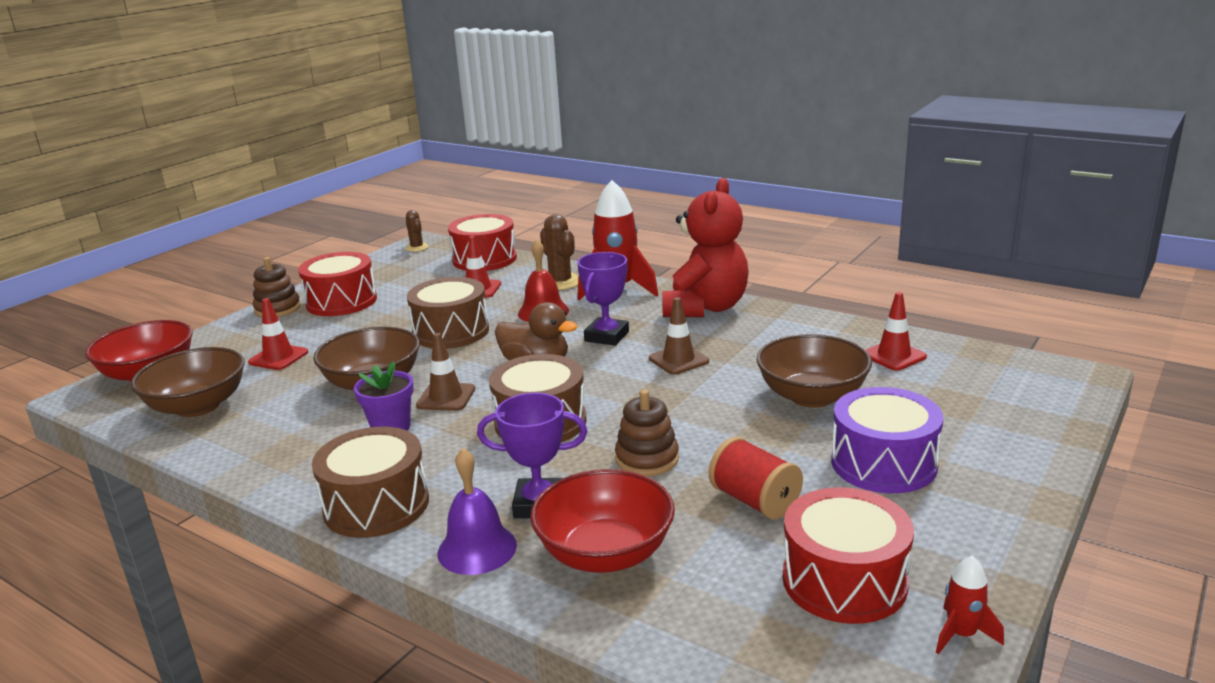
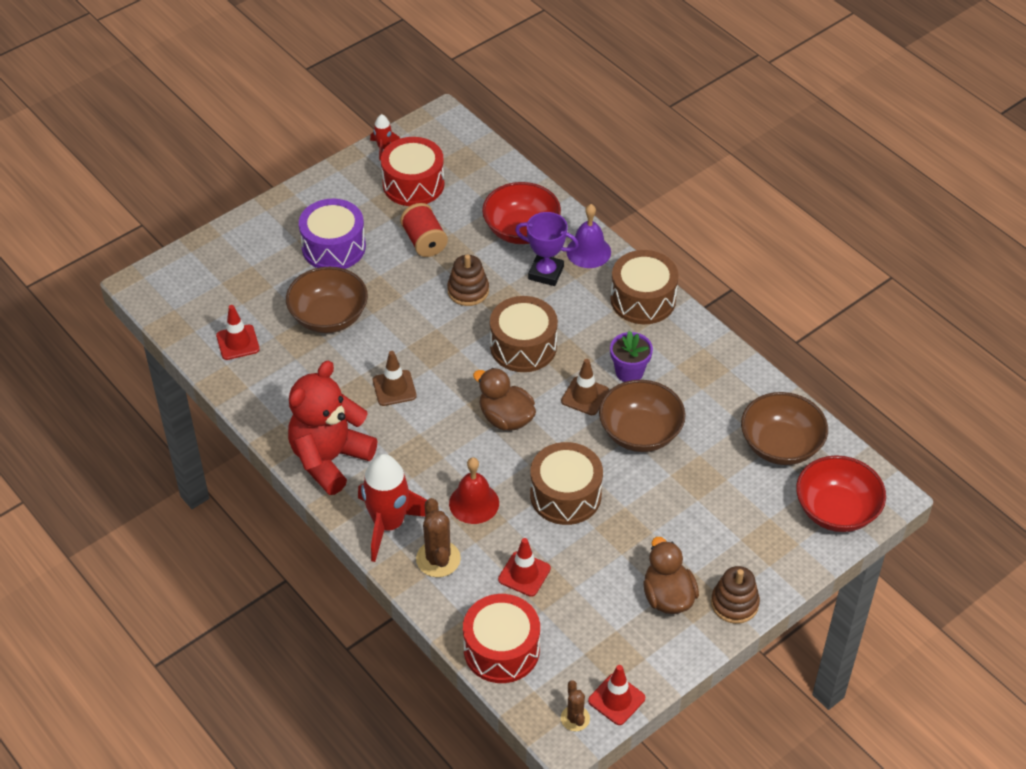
camera: 165 degrees left, 25 degrees up
red traffic cone [248,298,308,370] -> red traffic cone moved to [588,665,645,725]
red drum [298,252,377,316] -> brown duck [643,537,699,614]
purple trophy [577,252,629,346] -> none

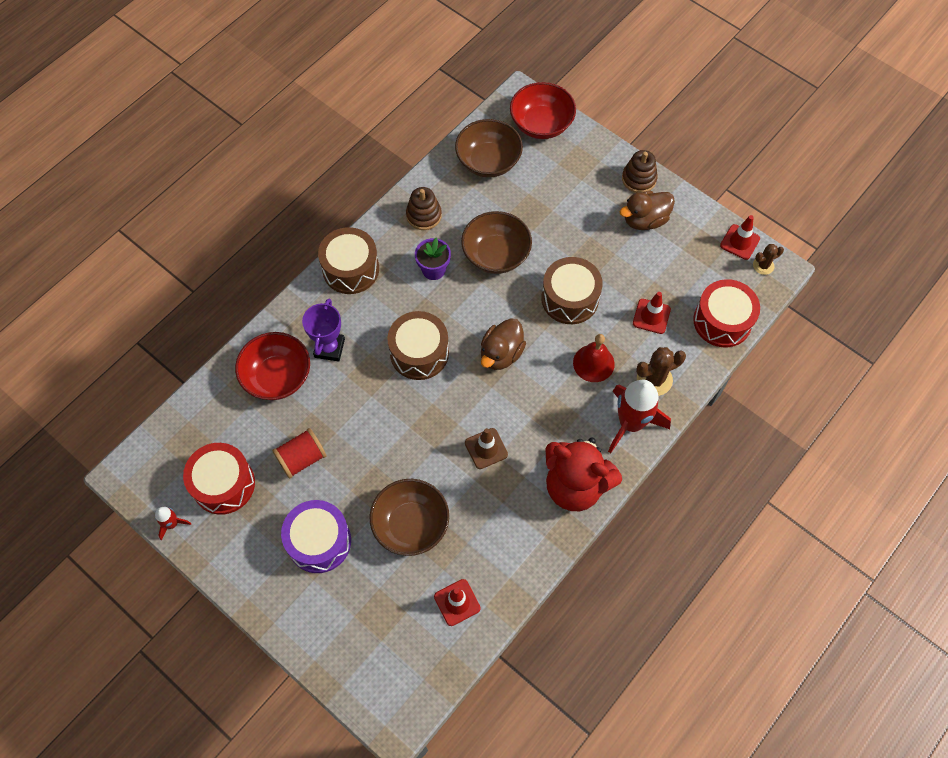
camera: 100 degrees left, 15 degrees up
brown stacking toy [447,254,489,306] -> brown stacking toy moved to [406,187,442,230]
brown traffic cone [561,359,609,415] -> none
purple bell [566,204,611,268] -> none

